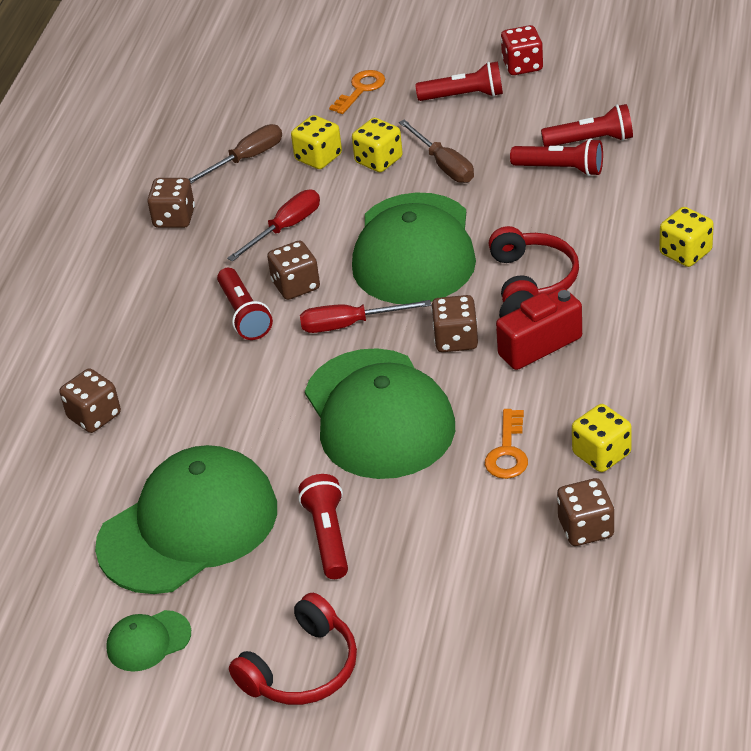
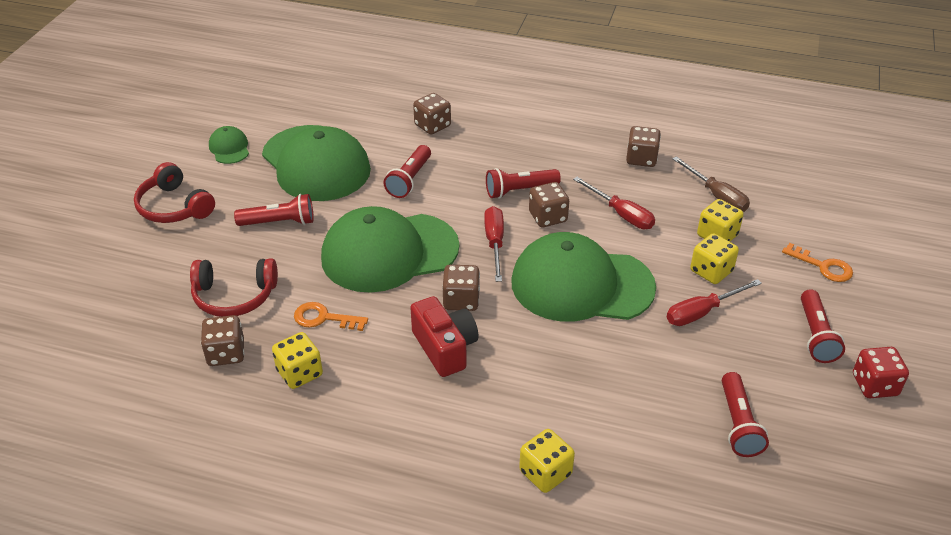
camera: 90 degrees right, 0 degrees up
brown screwdriver [399,119,474,183] -> red screwdriver [667,279,762,326]
red headphones [489,226,579,302] -> red headphones moved to [190,258,278,317]
red flashlight [510,138,603,176] -> red flashlight moved to [384,145,431,198]

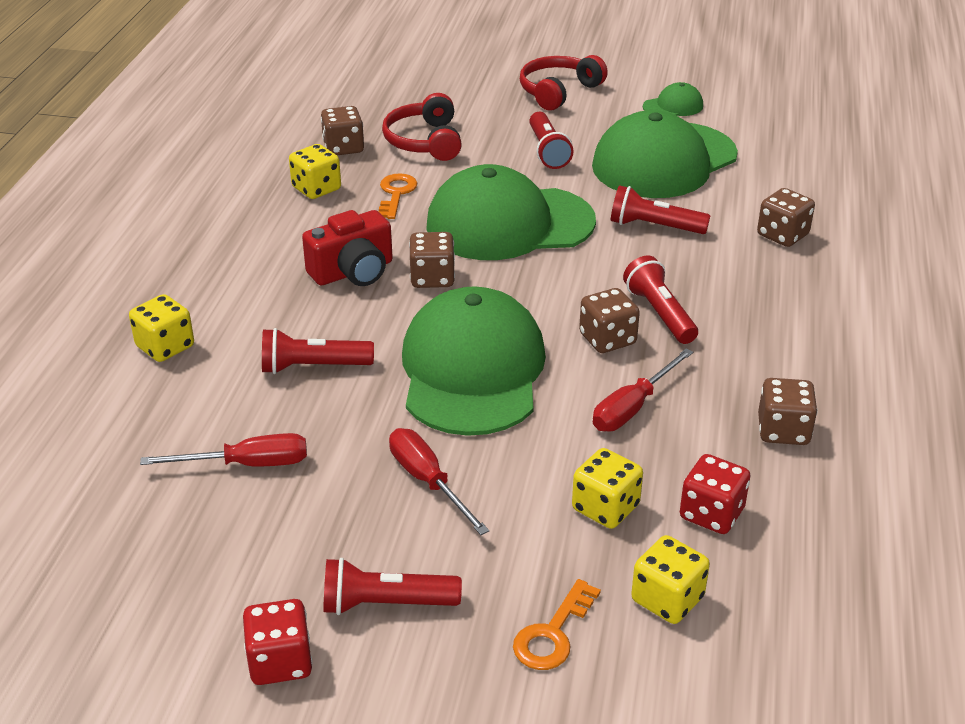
camera: 85 degrees right, 5 degrees down
green cap [321,206,459,293] -> green cap turned 75 degrees counterclockwise [426,164,596,260]
red screwdriver [484,206,504,282] -> red screwdriver moved to [140,433,307,466]
brown screwdriver [672,156,750,212] -> red dice [680,454,751,534]
yellow dice [690,233,739,284] -> yellow dice moved to [631,535,710,624]
red flashlight [722,372,769,457] -> red flashlight moved to [262,328,374,374]

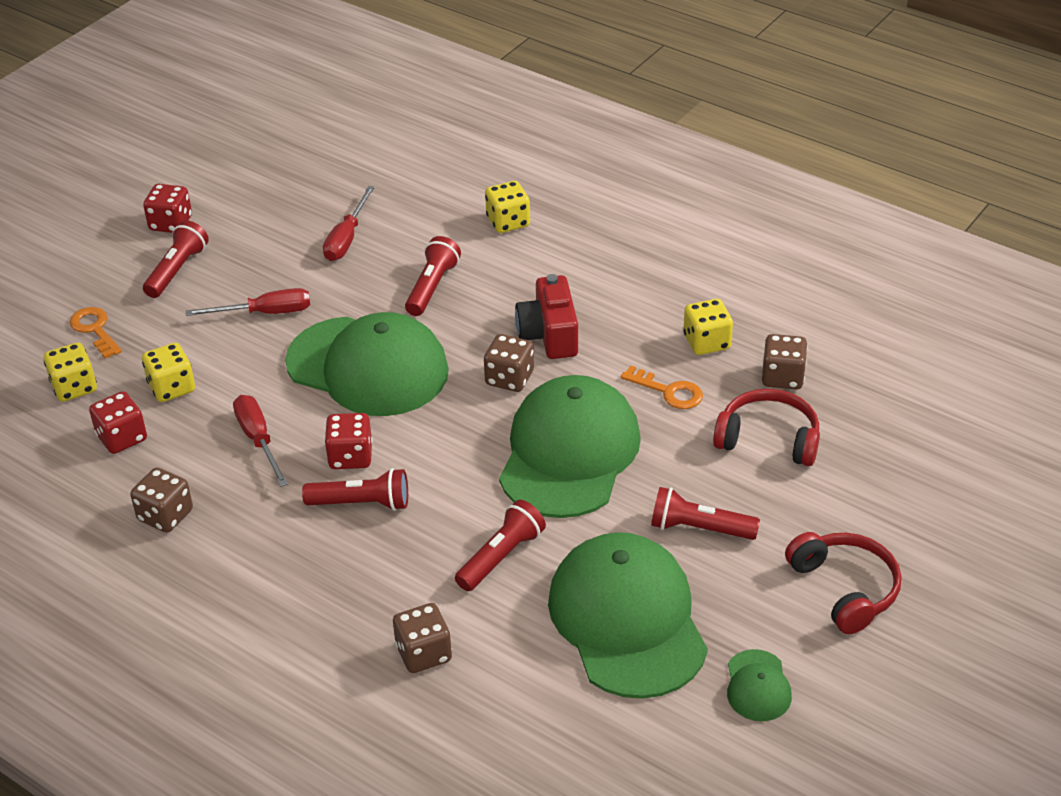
camera: 115 degrees right, 5 degrees up
brown dice [579,288,640,353] -> red dice [325,413,372,469]

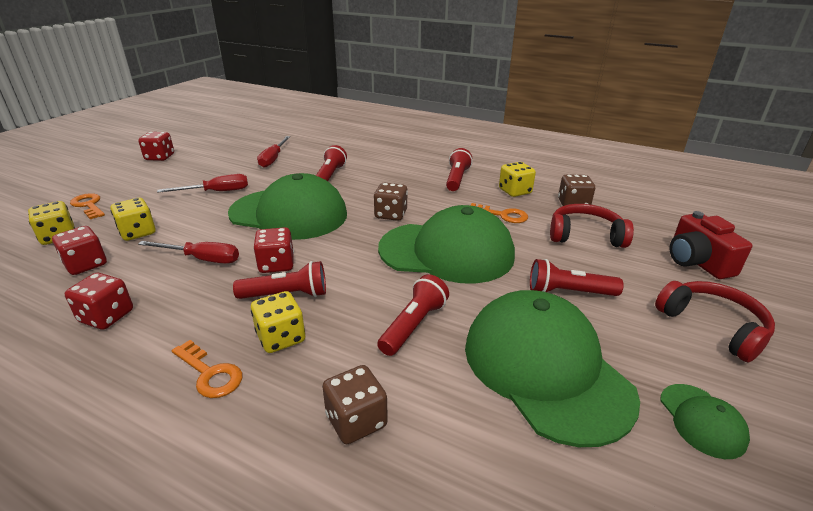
camera: 10 degrees left, 10 degrees down
brown dice [130,467,193,533] -> red dice [65,273,133,330]
red flashlight [143,220,209,298] -> red flashlight moved to [446,148,472,191]
red screwdriver [233,395,288,487] -> red screwdriver turned 135 degrees clockwise [138,241,239,264]
yellow dice [485,181,530,233] -> yellow dice moved to [251,291,305,353]
green cap [499,375,641,518] -> green cap turned 90 degrees clockwise [378,205,515,284]
red camera [515,274,578,359] -> red camera moved to [670,211,752,279]
none -> orange key [172,340,242,398]

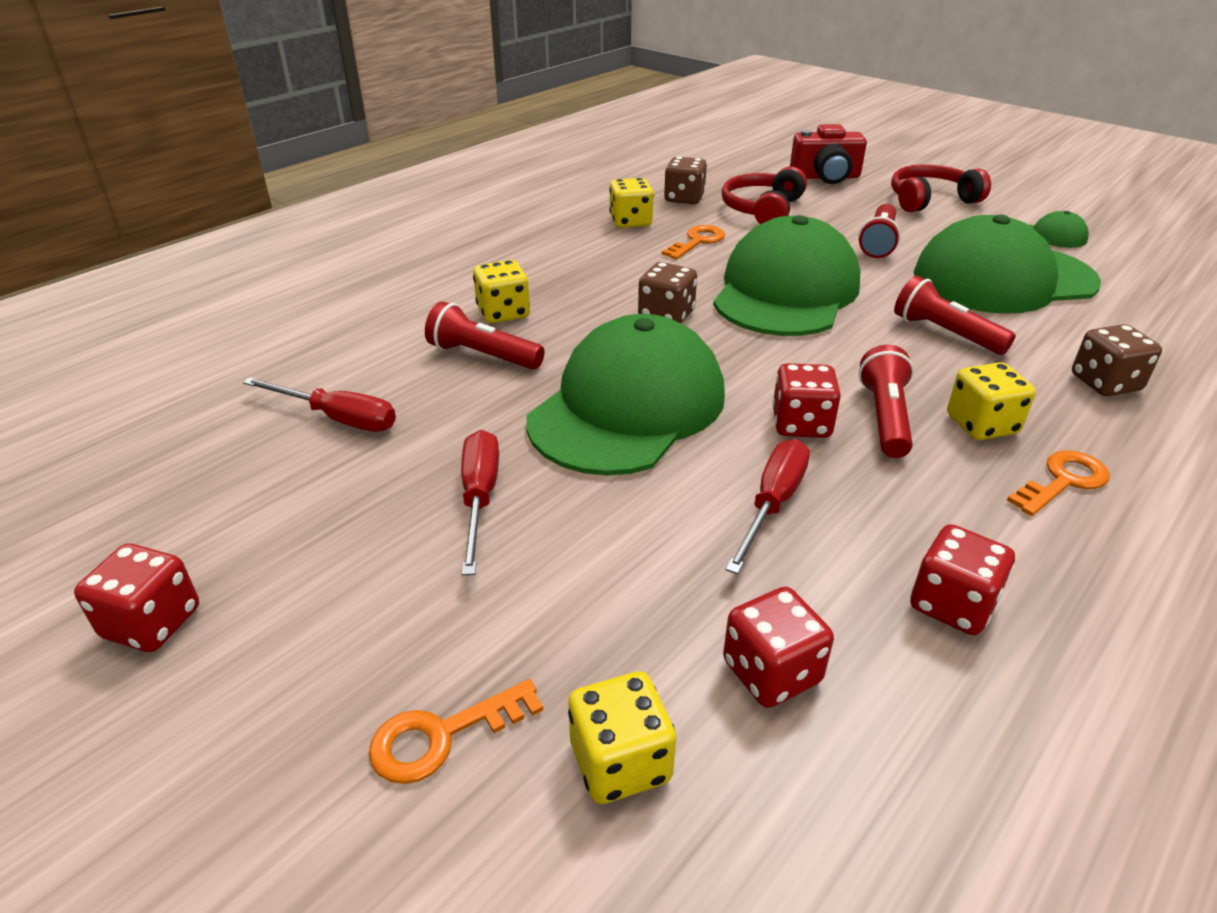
camera: 75 degrees left, 5 degrees up
yellow dice [110,198,156,241] -> yellow dice moved to [473,260,530,323]
red flashlight [446,148,472,191] -> none

